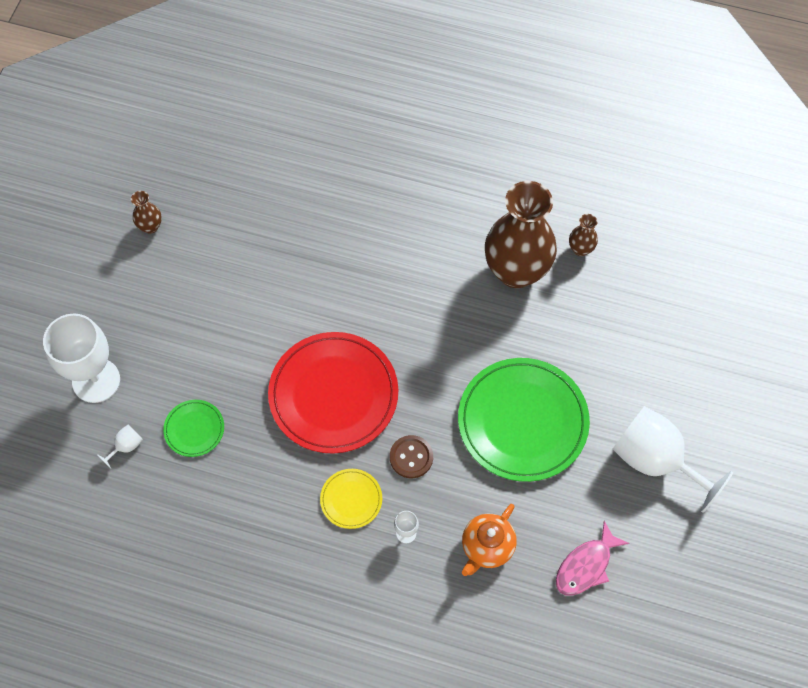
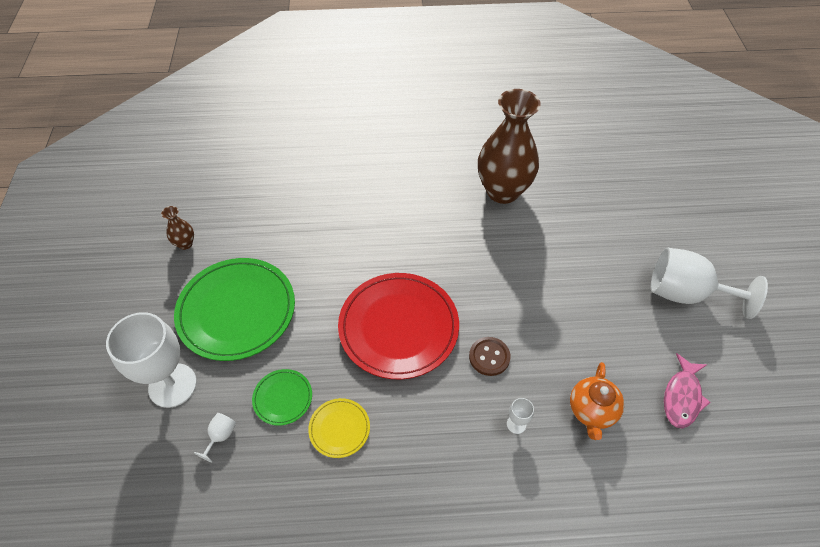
camera: 20 degrees left, 10 degrees down
yellow plate [320,469,382,529] -> yellow plate moved to [308,398,370,458]
green plate [458,358,590,482] -> green plate moved to [174,258,295,361]
brown vase [569,214,598,256] -> none

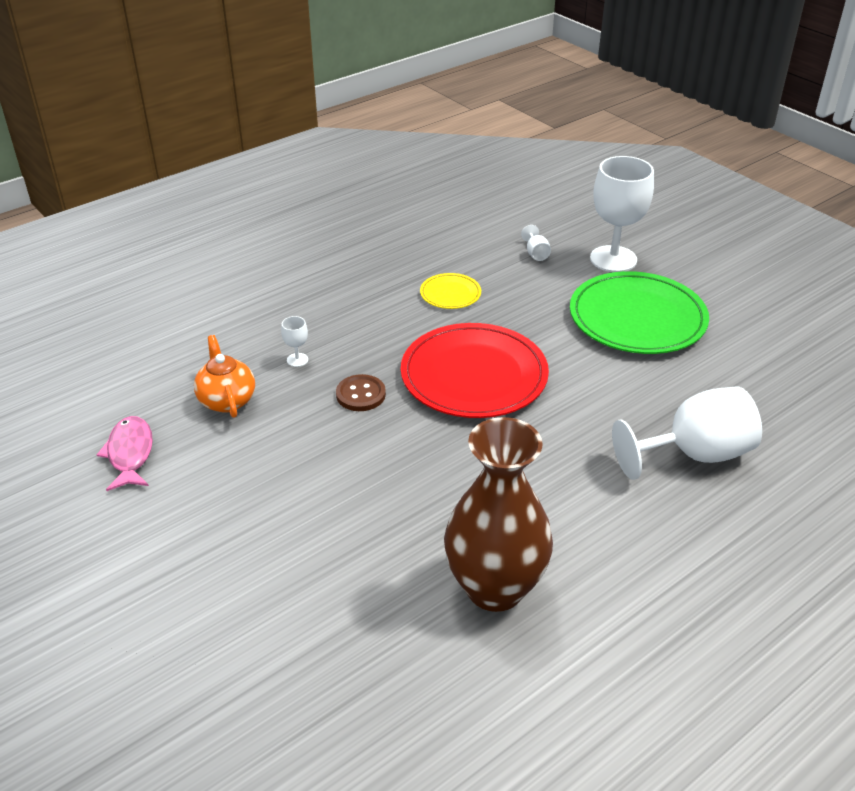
camera: 145 degrees right, 15 degrees down
brown vase [161,206,194,250] -> none
green plate [252,369,312,426] -> none
white goblet [651,248,768,319] -> white goblet moved to [612,387,762,480]

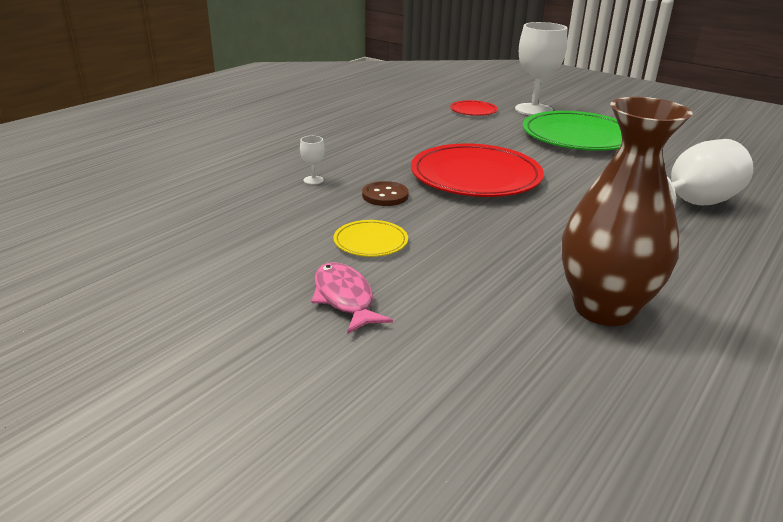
camera: 15 degrees left, 10 degrees down
pink fish [97,416,153,491] -> pink fish moved to [312,262,393,334]
orange teapot [194,335,255,418] -> none
yellow plate [420,273,481,309] -> yellow plate moved to [333,220,408,257]
white goblet [521,225,551,261] -> red plate [450,100,498,116]

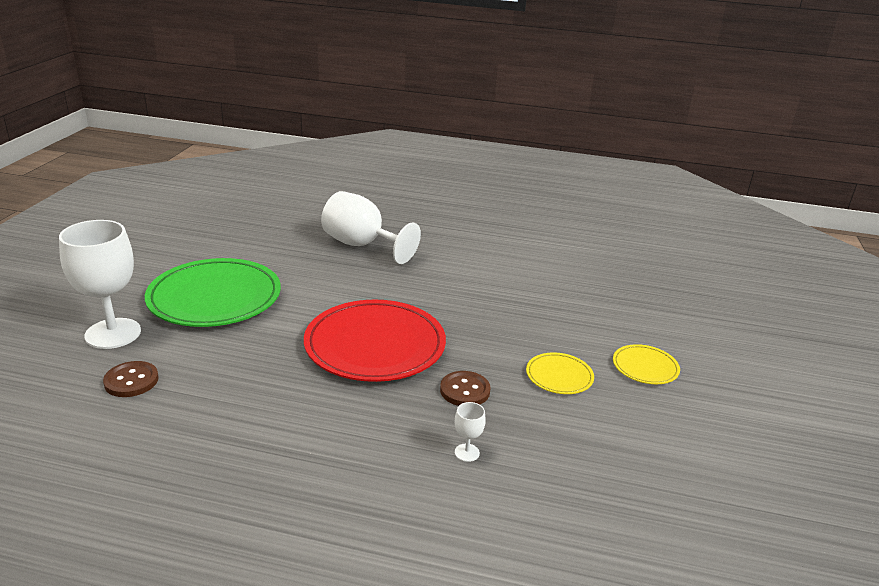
camera: 115 degrees left, 0 degrees up
pink fish [312,262,393,334] -> yellow plate [613,344,680,384]
red plate [450,100,498,116] -> brown button [103,361,159,397]
brown vase [561,97,692,326] -> none

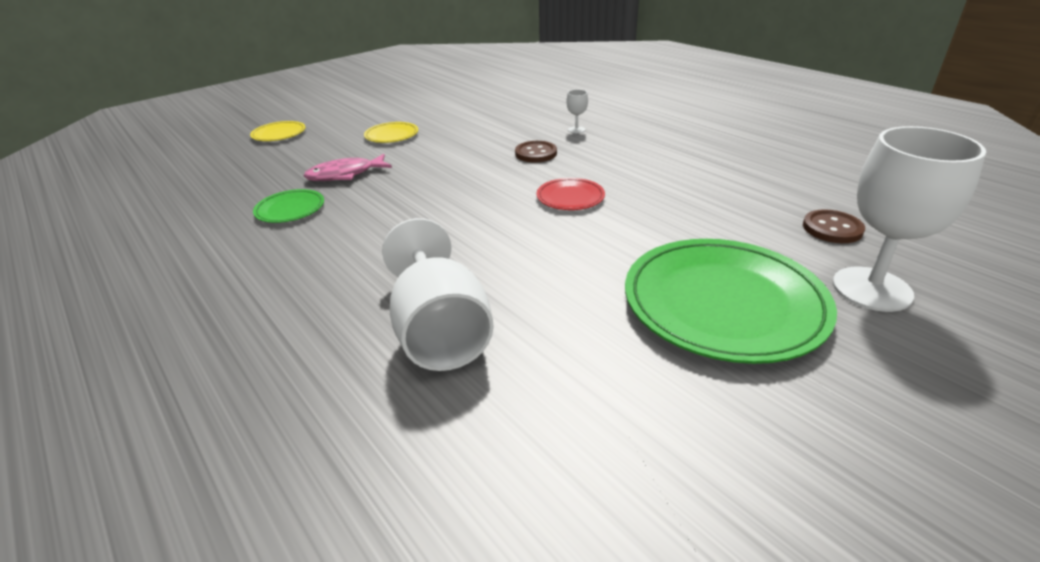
camera: 140 degrees left, 5 degrees up
red plate [304,300,446,382] -> red plate [537,178,605,210], size x0.46
yellow plate [526,352,594,394] -> yellow plate moved to [250,121,305,141]
none -> green plate [253,189,324,223]
none -> pink fish [304,154,392,181]

